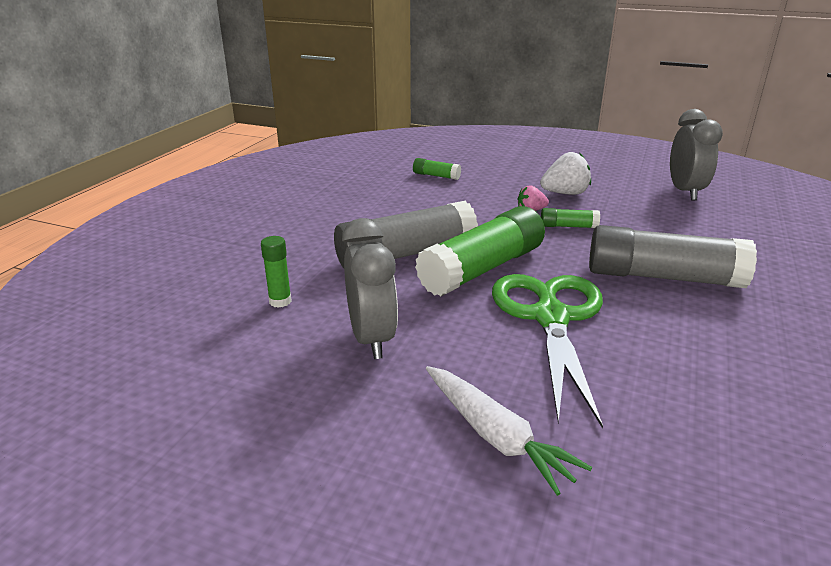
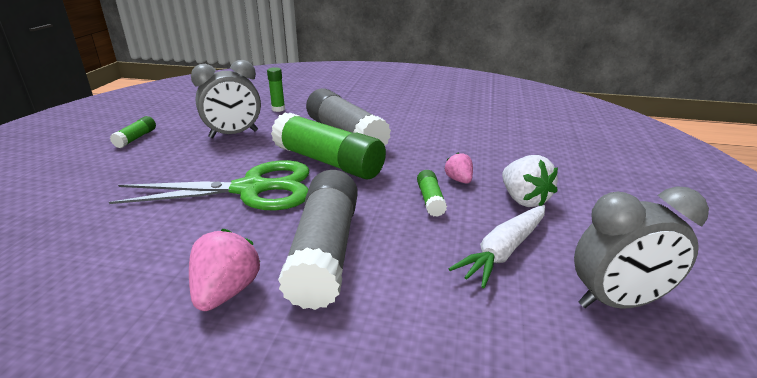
camera: 80 degrees right, 0 degrees up
green glue stick [413,158,461,180] -> green glue stick moved to [110,116,156,148]
white carrot [426,366,592,496] -> white carrot moved to [449,205,545,288]
none -> pink strawberry [189,229,260,311]

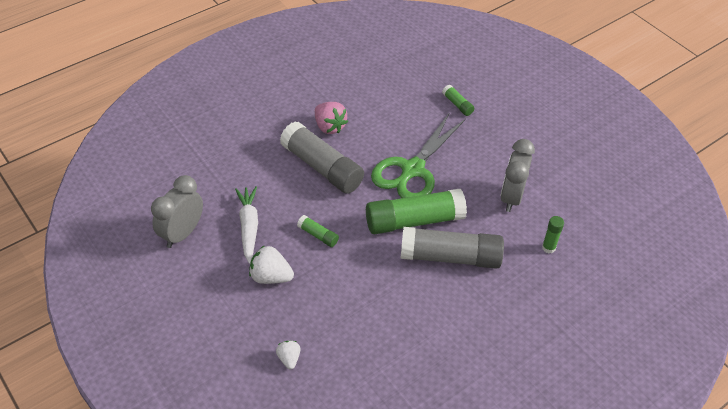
camera: 130 degrees right, 20 degrees up
green glue stick [110,116,156,148] -> green glue stick moved to [442,85,474,116]
pink strawberry [445,152,473,184] -> none
none -> white strawberry [276,341,301,369]

